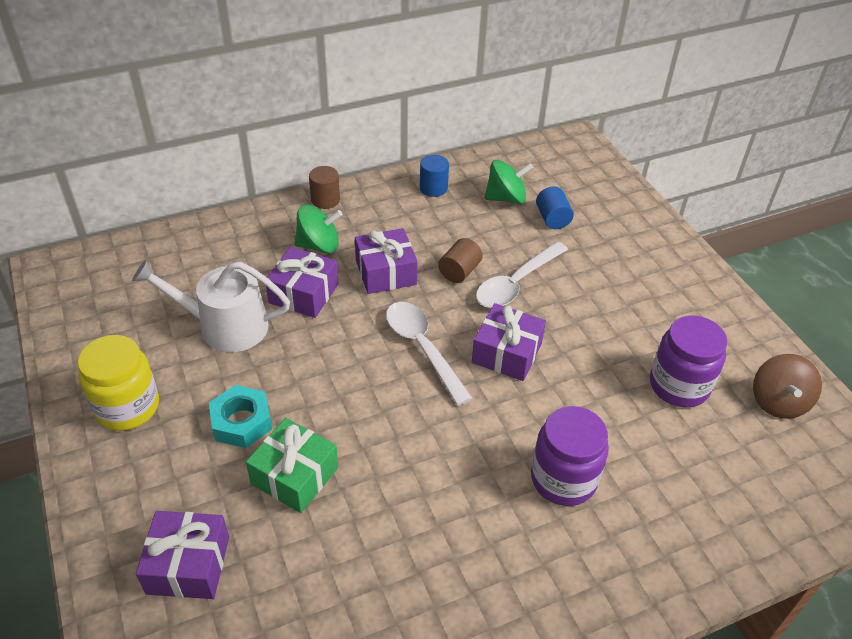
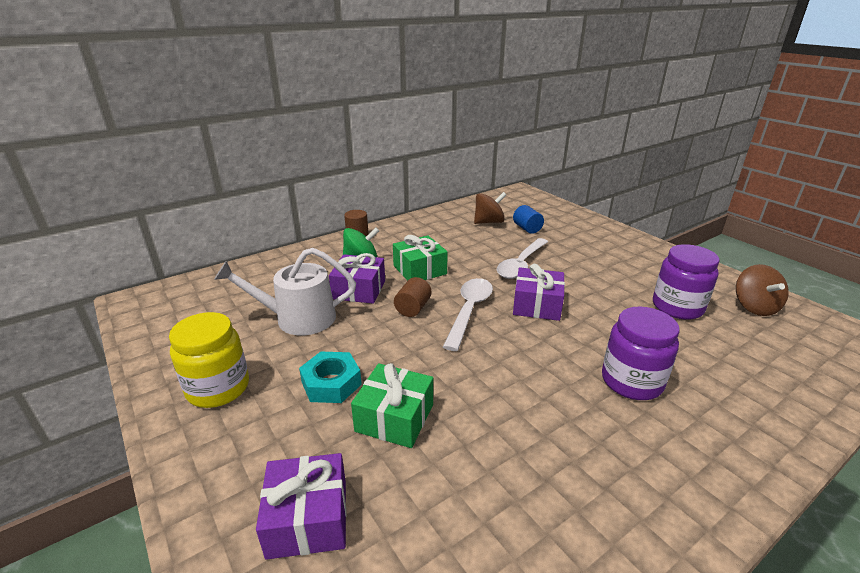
camera: 10 degrees left, 15 degrees down
purple gift [355,228,418,294] -> green gift [393,235,448,281]
white spoon [386,302,473,406] -> white spoon turned 60 degrees clockwise [443,278,493,351]
blue cylinder [420,155,449,197] -> none
brown cylinder [438,238,483,283] -> brown cylinder moved to [394,277,431,317]
green spinning top [484,160,533,204] -> brown spinning top [474,192,506,224]

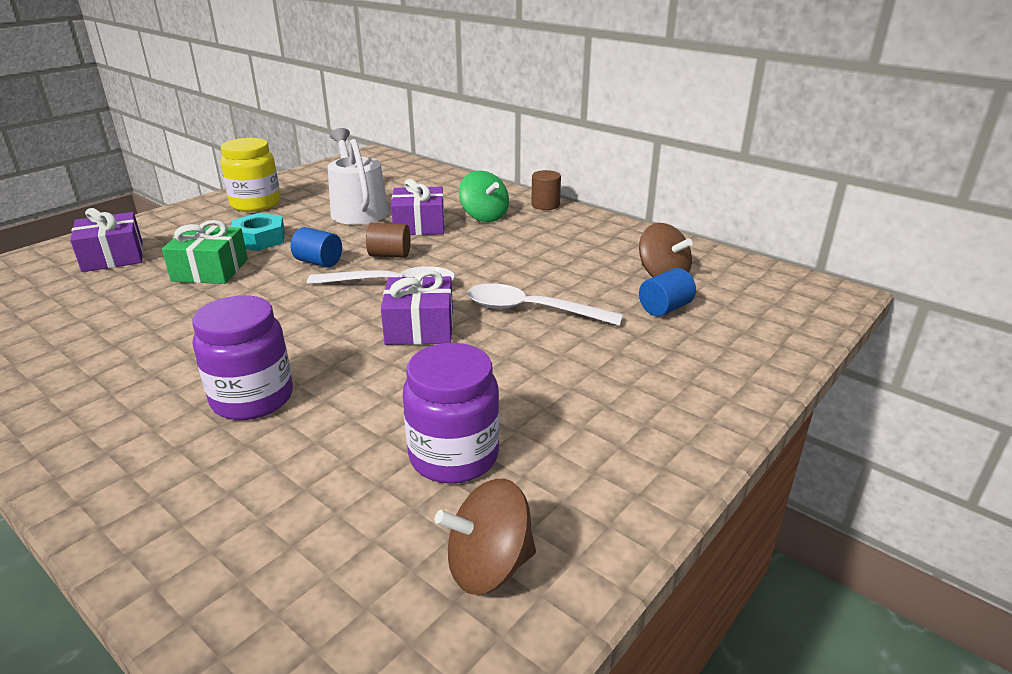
camera: 75 degrees right, 0 degrees up
green gift [393,235,448,281] -> none
none -> blue cylinder [291,227,342,267]

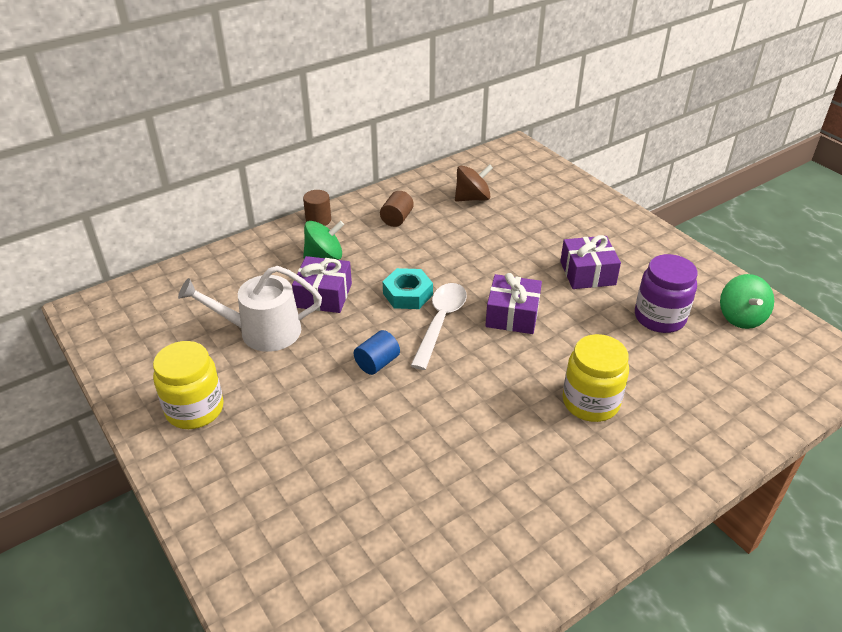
camera: 75 degrees left, 10 degrees up
purple gift [70,208,143,272] -> purple gift moved to [560,235,621,289]
green gift [162,220,248,284] -> none
purple jar [192,295,293,420] -> yellow jar [563,334,629,422]
turquoise nut [231,213,285,251] -> turquoise nut moved to [383,268,433,309]
brown cylinder [366,223,411,258] -> brown cylinder moved to [380,191,414,227]
brown spinning top [435,479,536,595] -> green spinning top [720,274,774,329]
white spoon [467,283,623,326] -> none
blue cylinder [639,268,696,316] -> none

